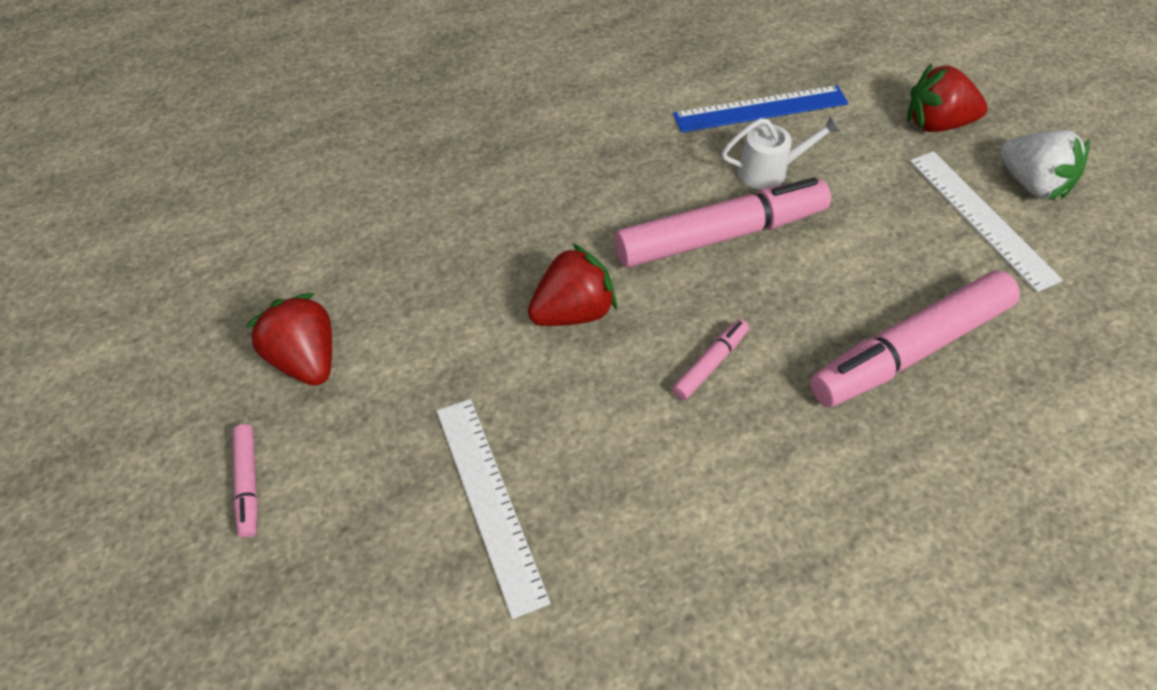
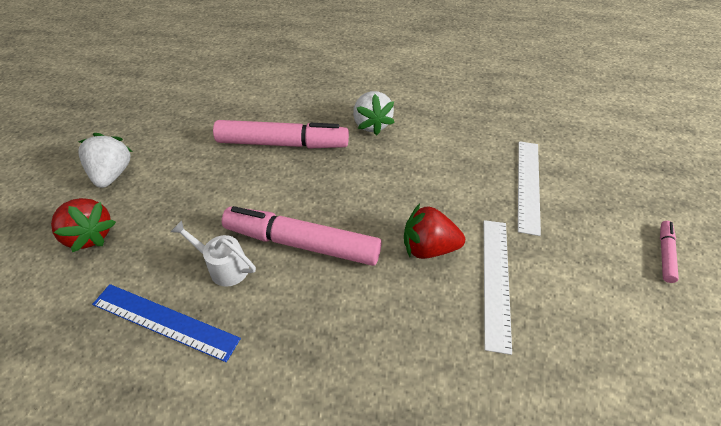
camera: 145 degrees left, 5 degrees down
red strawberry [246,293,332,386] -> none
pink marker [672,319,749,400] -> none
white ruler [910,151,1063,292] -> white ruler moved to [484,220,512,355]
none -> white strawberry [353,91,395,135]

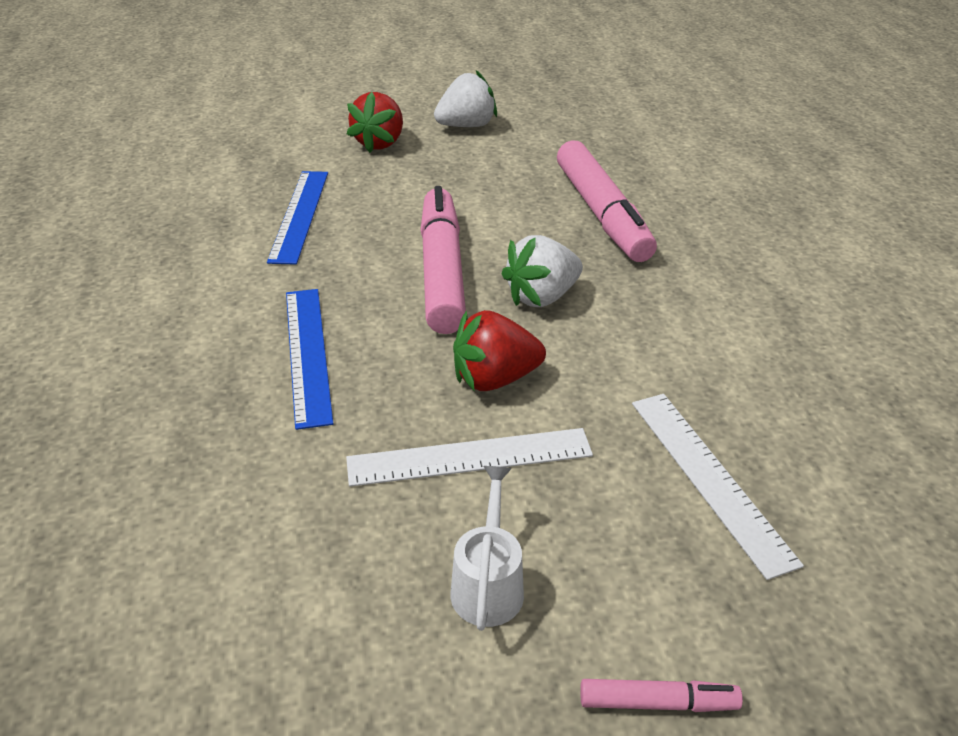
camera: 70 degrees right, 10 degrees down
white watering can [171,220,256,287] -> white watering can moved to [450,466,524,631]
white strawberry [353,91,395,135] -> white strawberry moved to [501,235,583,307]
red strawberry [404,204,465,259] -> red strawberry turned 90 degrees counterclockwise [453,310,546,391]
white ruler [518,141,541,236] -> white ruler turned 75 degrees clockwise [632,394,804,580]
none -> blue ruler [286,289,333,430]

